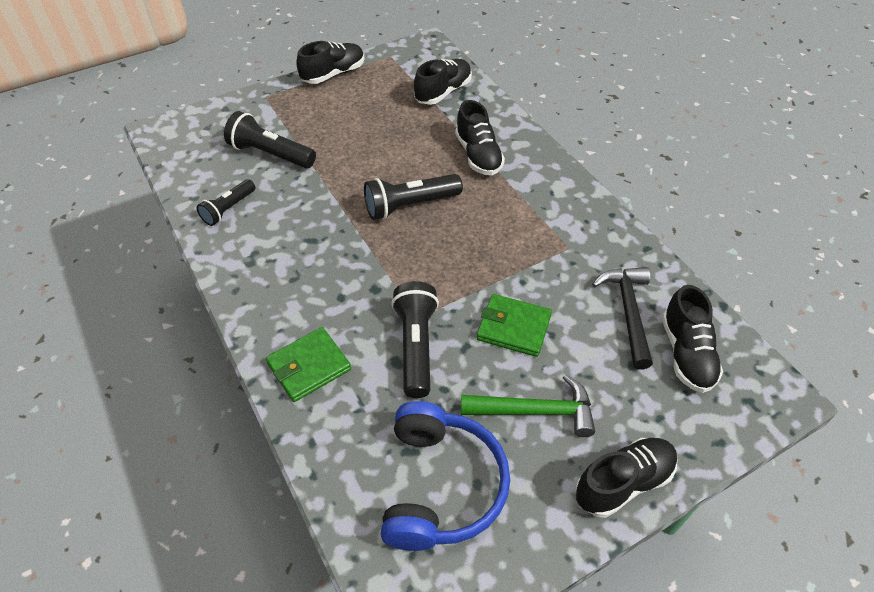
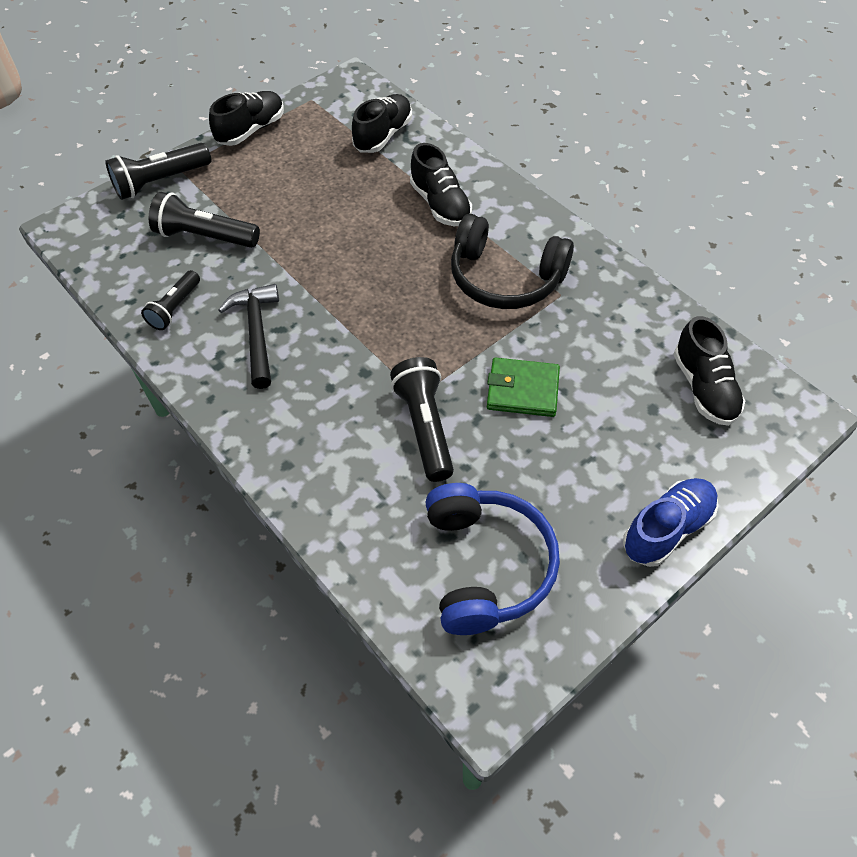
camera: 10 degrees left, 5 degrees up
green wallet [266,327,351,402] -> none
black flashlight [364,174,463,220] -> black flashlight moved to [105,143,211,200]
green hammer [461,374,595,437] -> none
black shoe [575,438,678,518] -> blue shoe [623,478,718,567]
black hammer [592,267,653,369] -> black hammer moved to [219,284,279,389]
none -> black headphones [451,214,574,309]

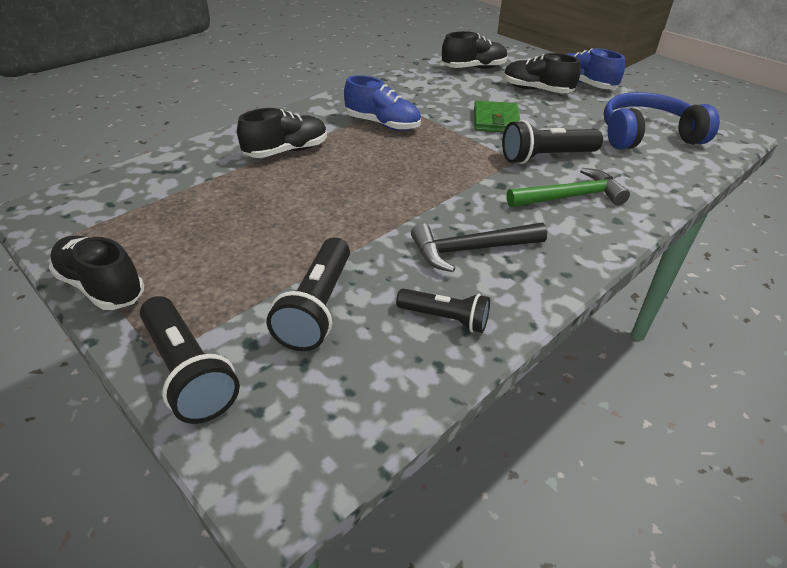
camera: 95 degrees left, 15 degrees down
black shoe [352,94,412,153] -> black shoe moved to [504,53,581,93]
black headphones [451,214,574,309] -> blue shoe [344,75,421,131]
none -> green hammer [506,168,630,207]

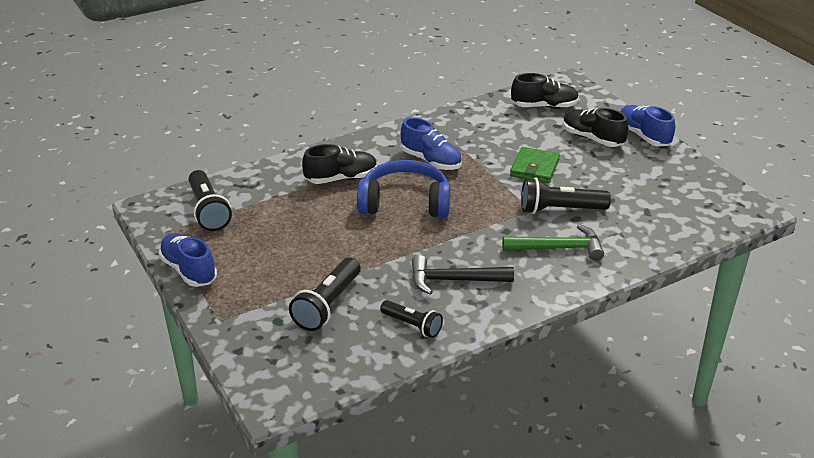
camera: 15 degrees right, 5 degrees down
black shoe [49,236,144,310] -> blue shoe [158,233,217,287]
black flashlight [140,296,240,424] -> black flashlight moved to [189,170,232,231]
blue headphones [604,92,720,149] -> blue headphones moved to [357,160,450,218]

